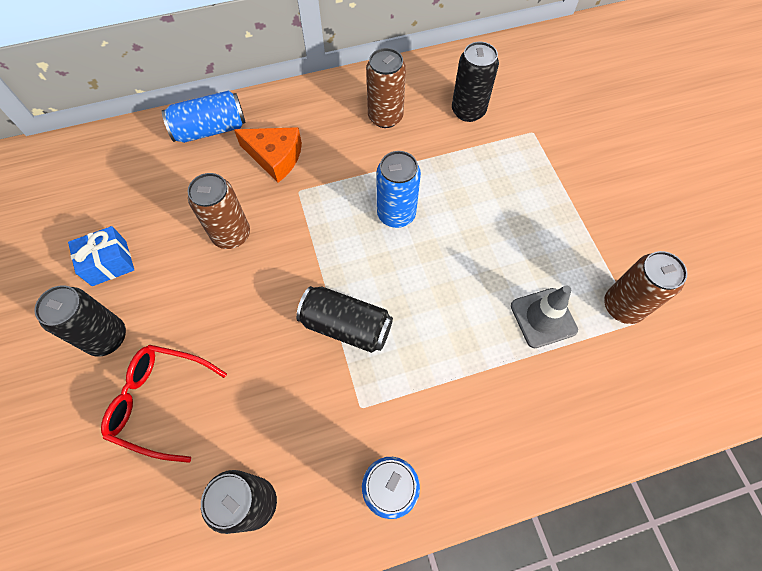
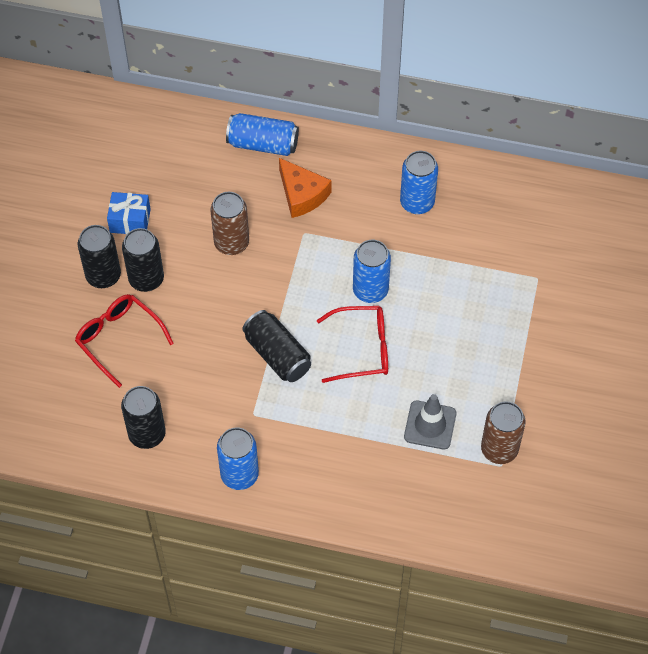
camera: 30 degrees right, 5 degrees down
brown can [366,48,406,128] -> blue can [400,151,438,214]
black can [452,42,499,122] -> black can moved to [122,228,164,292]
none -> red glasses [317,306,388,383]

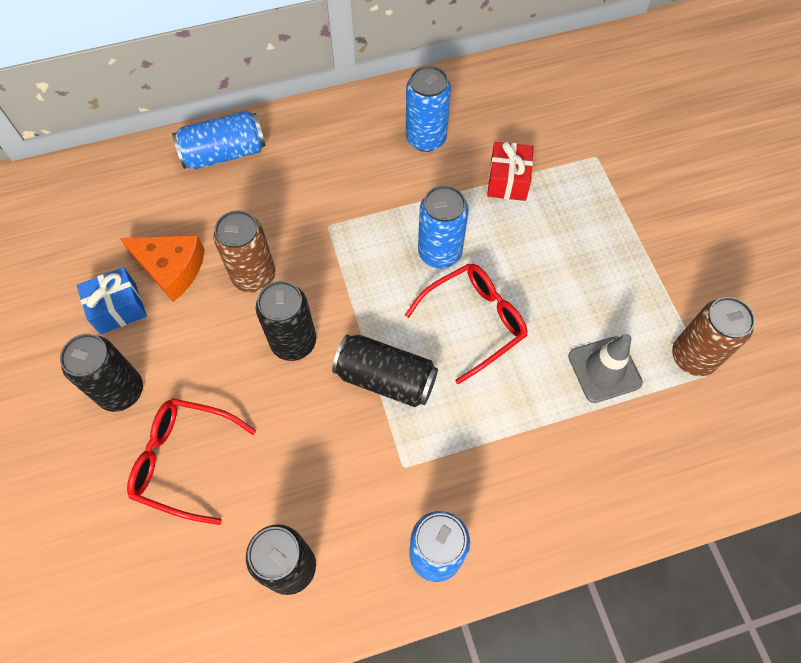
camera: 30 degrees left, 5 degrees up
black can [122,228,164,292] -> black can moved to [256,281,316,361]
orange cheese [279,158,331,218] -> orange cheese moved to [120,235,205,302]
none -> red gift [487,142,534,201]

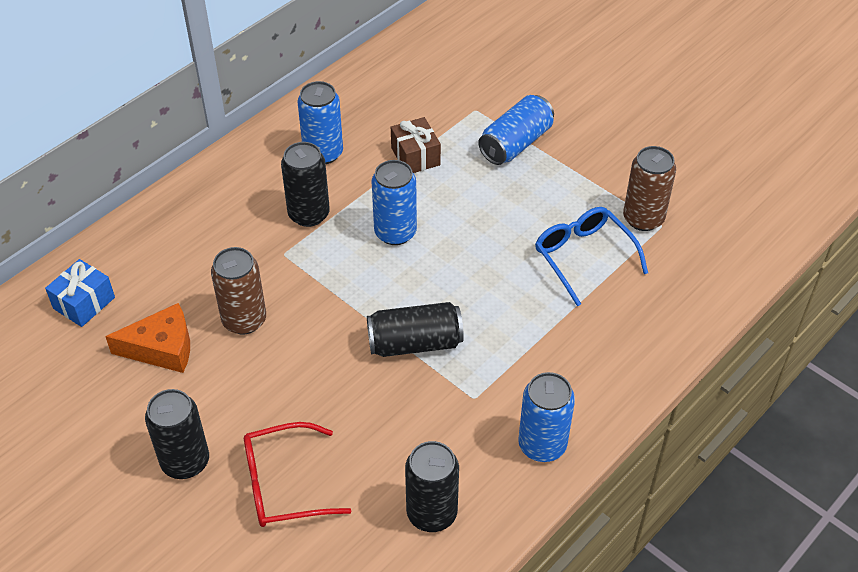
camera: 30 degrees left, 15 degrees down
blue gift [76,267,147,334] -> blue gift moved to [45,259,115,327]
blue can [172,110,266,169] -> blue can moved to [478,95,554,165]
black can [256,281,316,361] -> black can moved to [281,142,330,227]
red glasses [405,264,528,385] -> none
red gift [487,142,534,201] -> brown gift [391,117,441,173]
grey traffic cone [568,334,643,403] -> blue glasses [535,207,648,306]

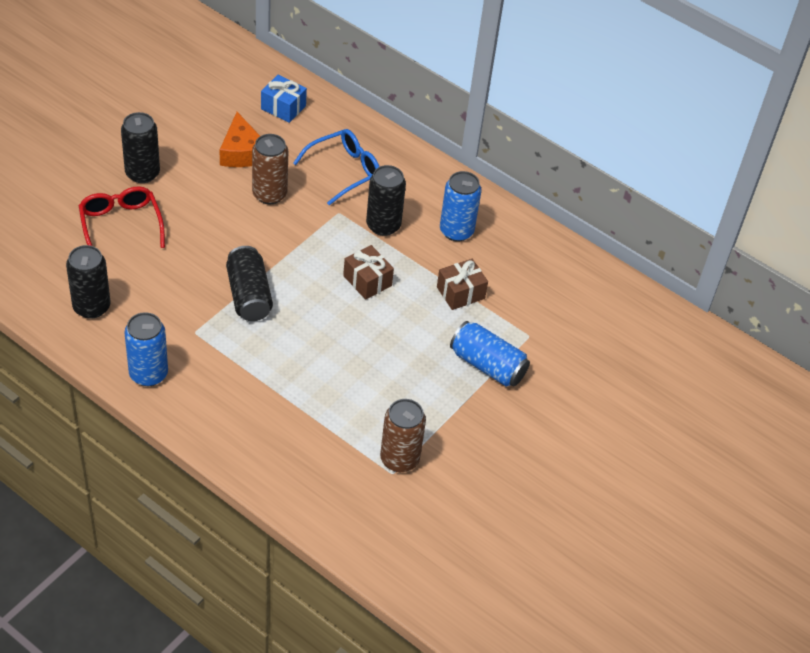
camera: 80 degrees right, 0 degrees up
blue can [371,160,417,245] -> brown gift [343,245,394,300]
blue glasses [535,207,648,306] -> blue glasses moved to [293,129,380,205]

